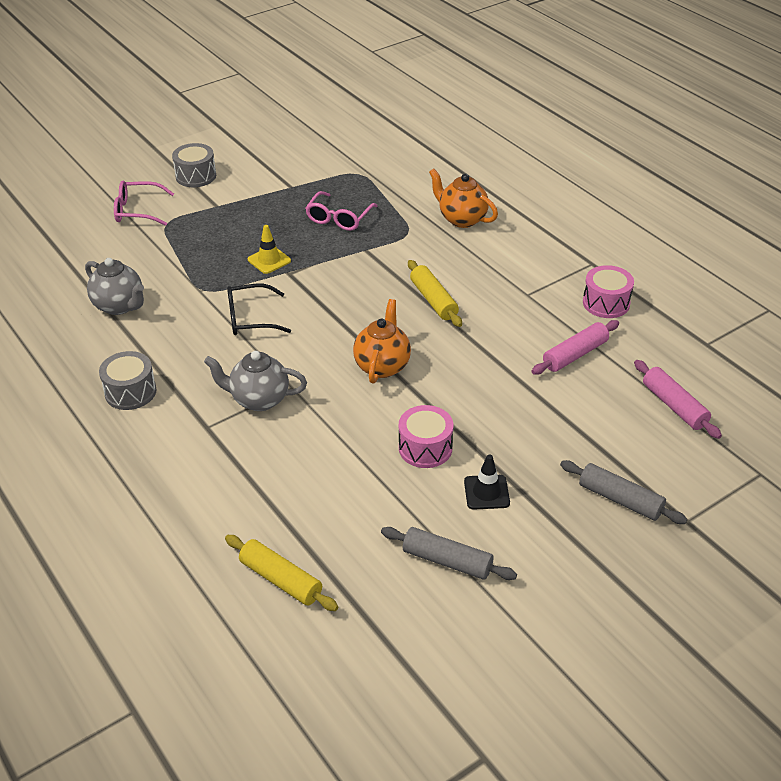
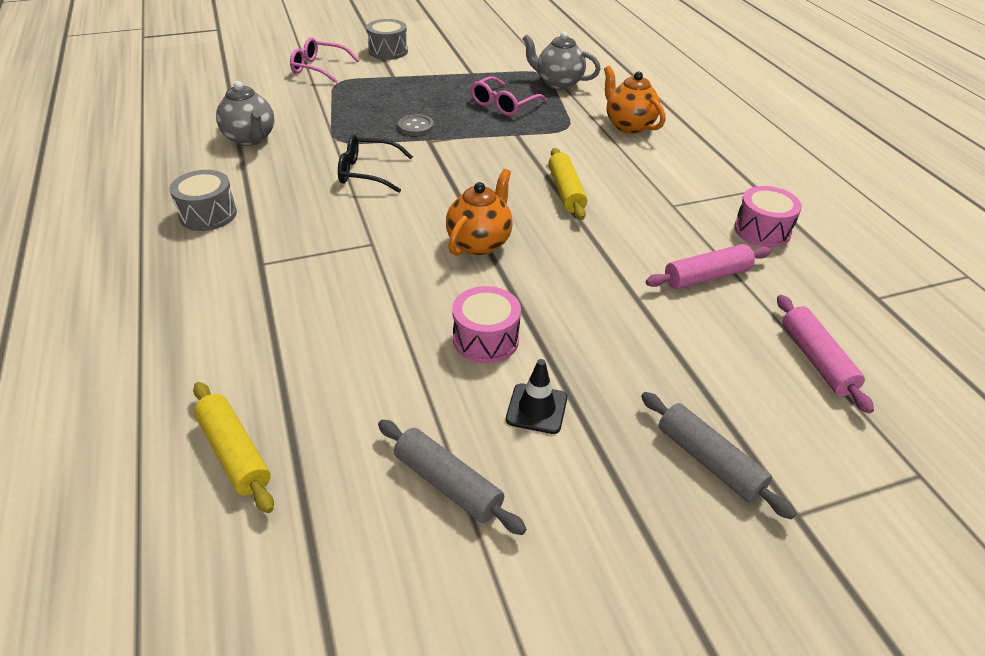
camera: 15 degrees right, 0 degrees up
grey teapot [204,351,307,411] -> grey teapot moved to [522,32,601,90]
yellow traffic cone [248,225,291,274] -> grey button [398,115,434,136]

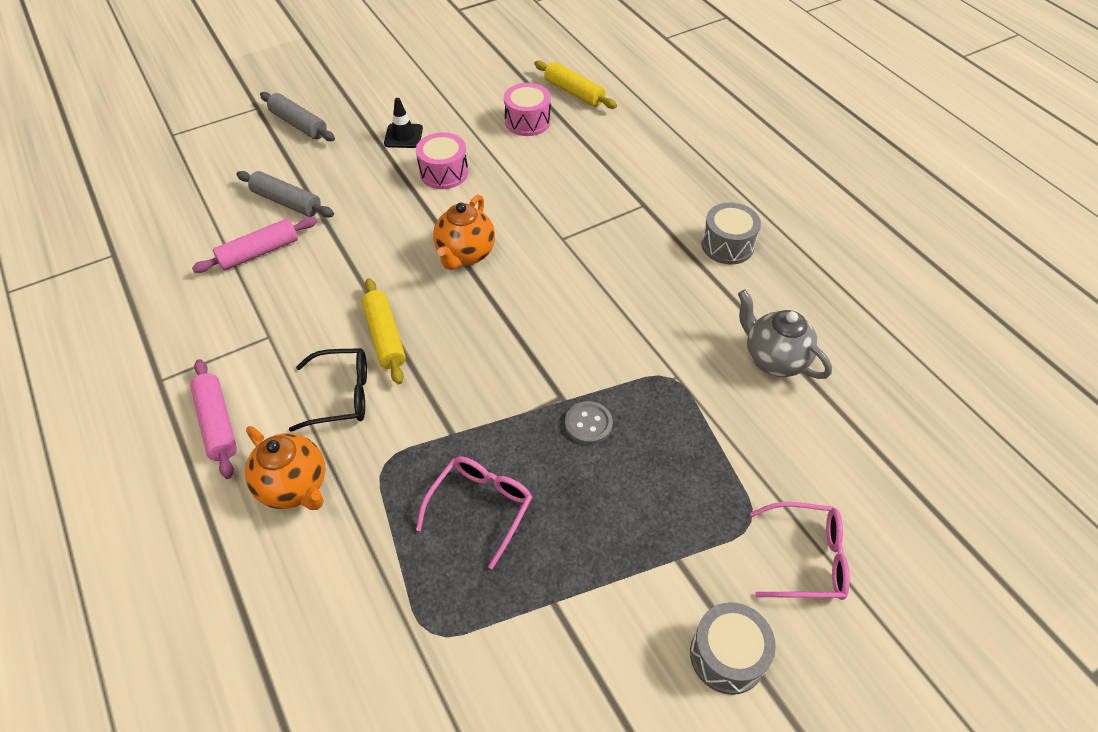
camera: 170 degrees right, 10 degrees up
black glasses [338,135,413,193] -> black glasses moved to [289,348,367,432]
grey rolling pin [378,420,527,535] -> grey rolling pin moved to [236,171,334,217]
grey teapot [522,32,601,90] -> none
pink drum [734,186,802,247] -> pink drum moved to [504,83,551,136]
pink rolling pin [777,295,874,414] -> pink rolling pin moved to [190,359,237,479]

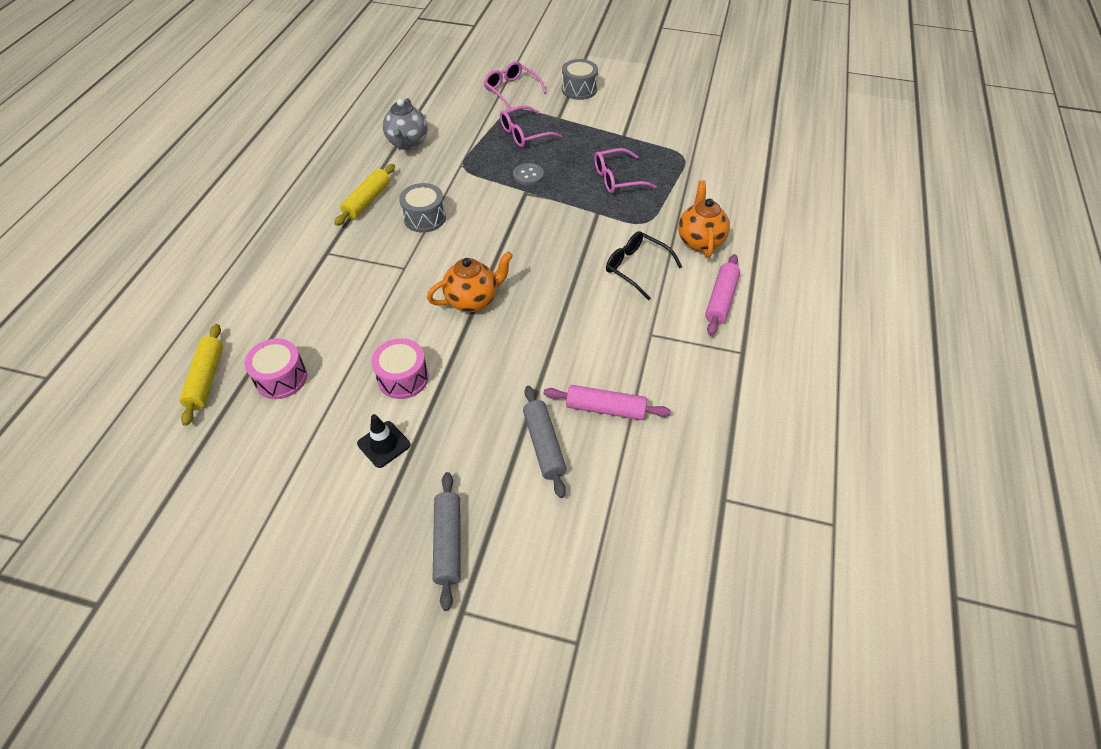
camera: 135 degrees left, 0 degrees up
yellow rolling pin [362,278,406,384] -> yellow rolling pin moved to [334,164,395,226]
grey drum [701,202,761,264] -> grey drum moved to [399,183,446,233]
none -> pink glasses [500,105,562,147]

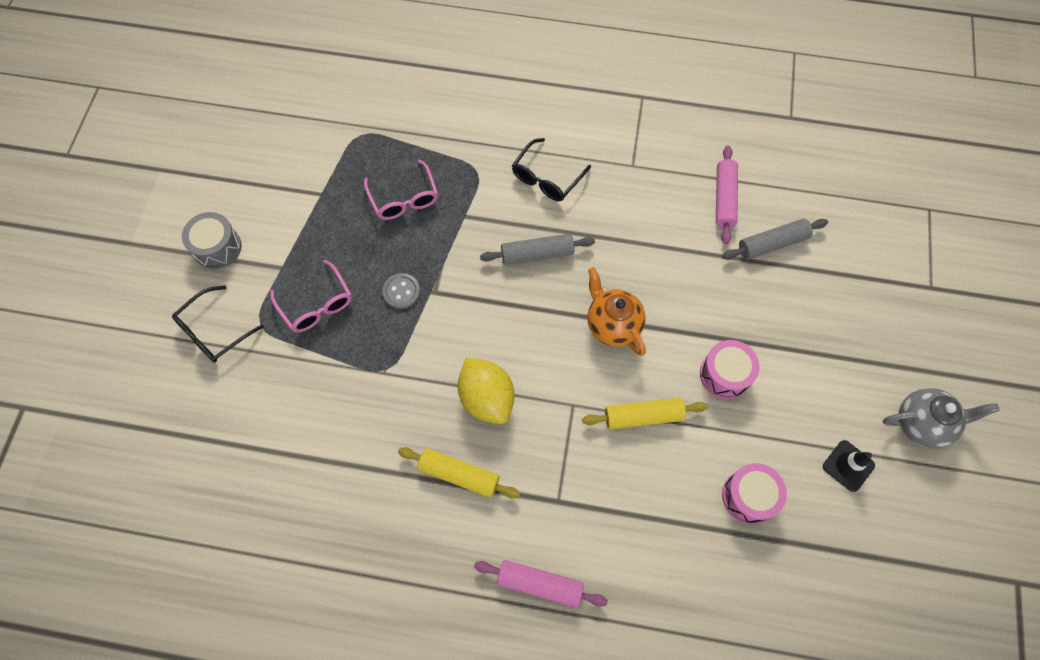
camera: 95 degrees left, 15 degrees up
yellow rolling pin [179,324,223,426] -> yellow rolling pin moved to [582,398,708,429]
black traffic cone [357,414,410,468] -> black traffic cone moved to [823,440,875,492]
grey teapot [382,98,427,150] -> grey teapot moved to [883,388,1000,449]
grey drum [399,183,446,233] -> yellow lemon [458,358,514,424]
grey rolling pin [433,472,461,611] -> grey rolling pin moved to [480,234,595,265]
pink glasses [484,61,547,109] -> black glasses [172,285,264,363]
orange teapot [678,180,730,258] -> none
pink rolling pin [705,254,740,335] -> pink rolling pin moved to [474,560,608,608]

